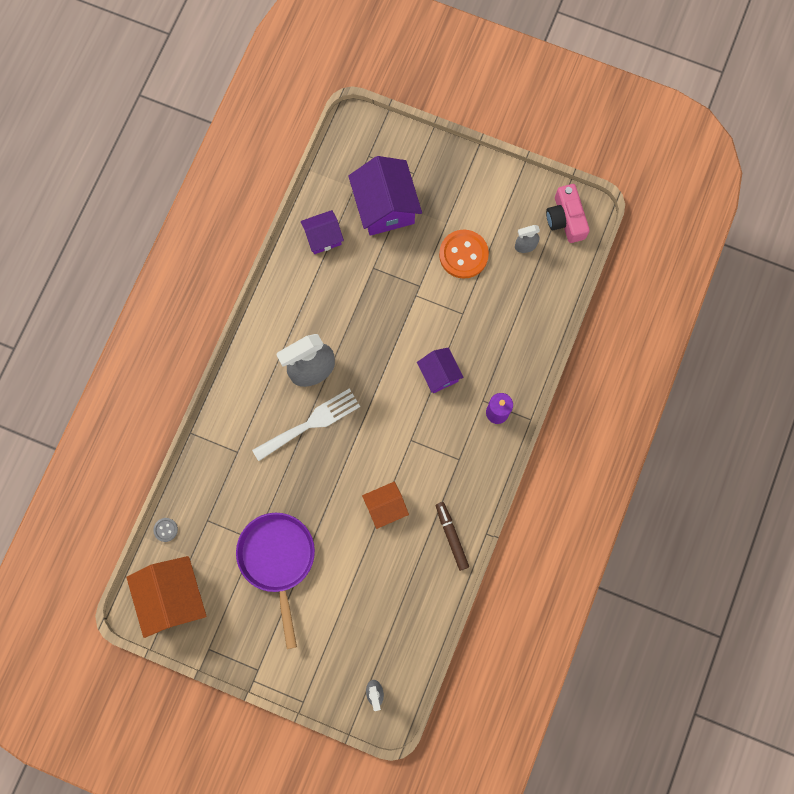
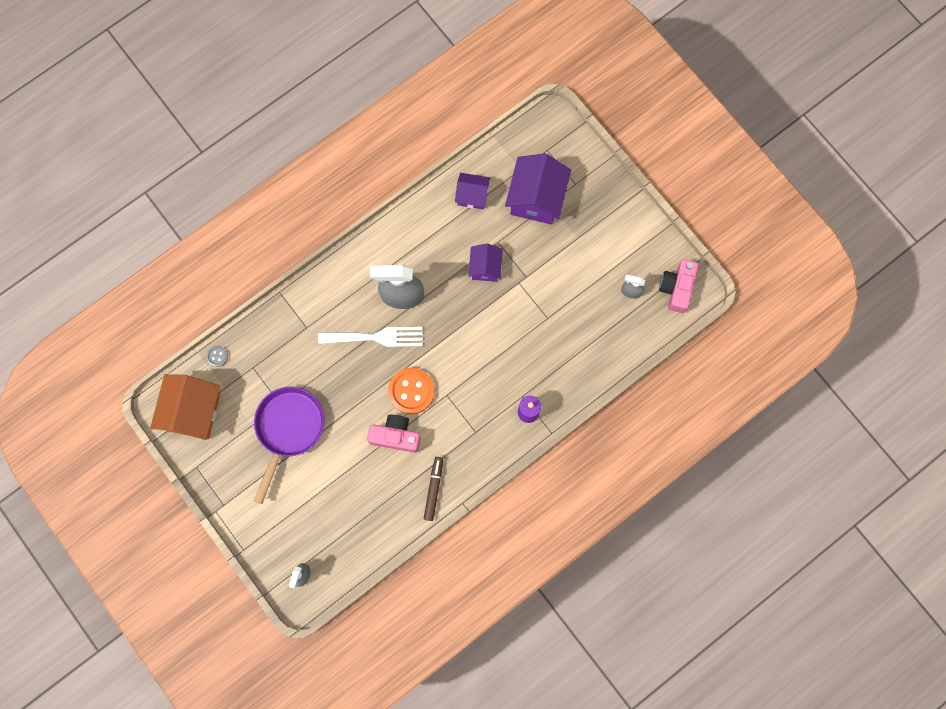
camera: 30 degrees right, 0 degrees up
orange house [362,482,409,529] -> pink camera [367,415,421,453]
purple house [417,347,464,393] -> purple house moved to [468,243,503,282]
orange button [439,230,489,279] -> orange button moved to [388,368,435,414]

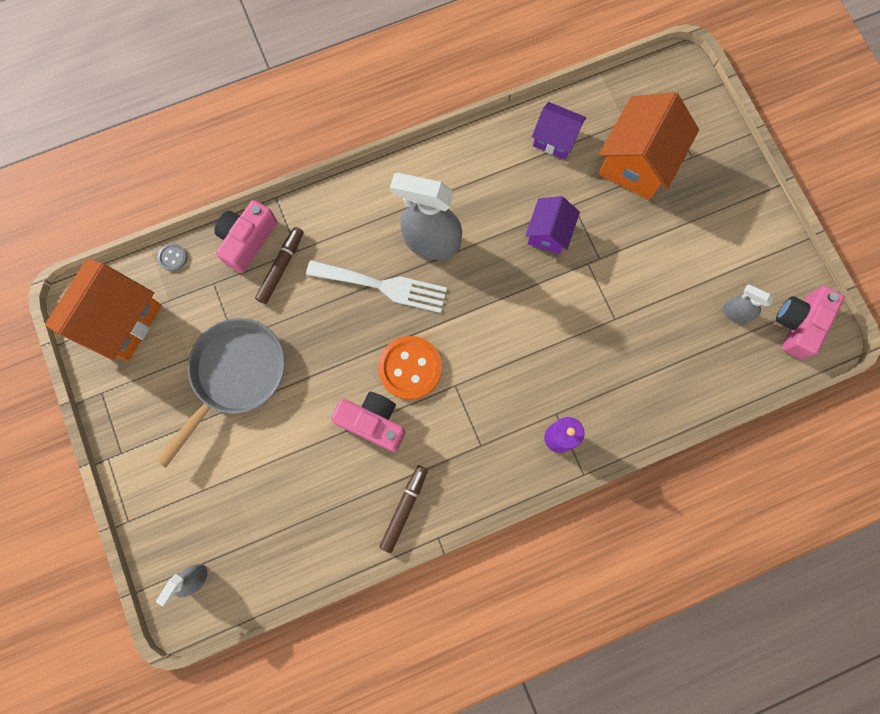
camera: 15 degrees right, 0 degrees up
purple pan [254,387,325,504] -> grey pan [156,318,285,467]
purple house [505,153,571,225] -> orange house [599,92,699,200]
none -> pink camera [214,200,277,273]
none -> brown marker [255,227,303,304]

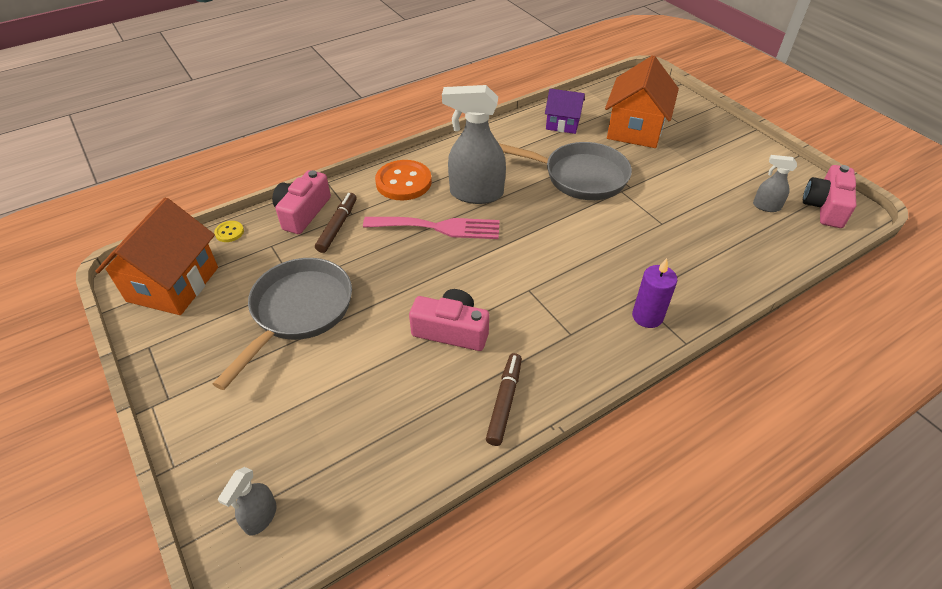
camera: 10 degrees left, 30 degrees down
grey button [158,243,187,271] -> yellow button [214,221,244,242]
white fork [306,260,447,313] -> pink fork [363,217,500,239]
orange button [378,336,442,400] -> orange button moved to [375,160,432,200]
purple house [525,196,580,254] -> grey pan [499,142,632,200]

